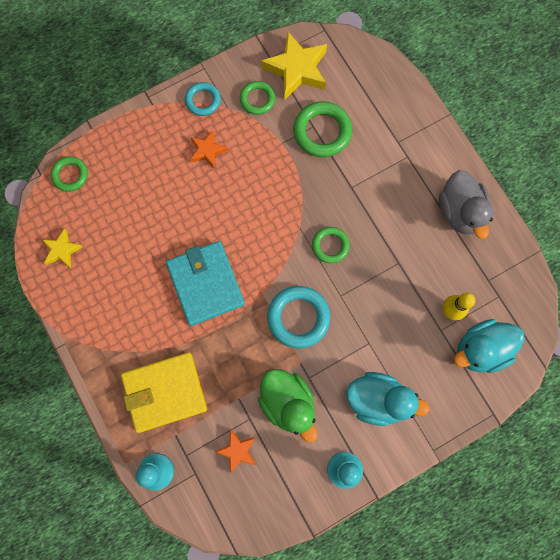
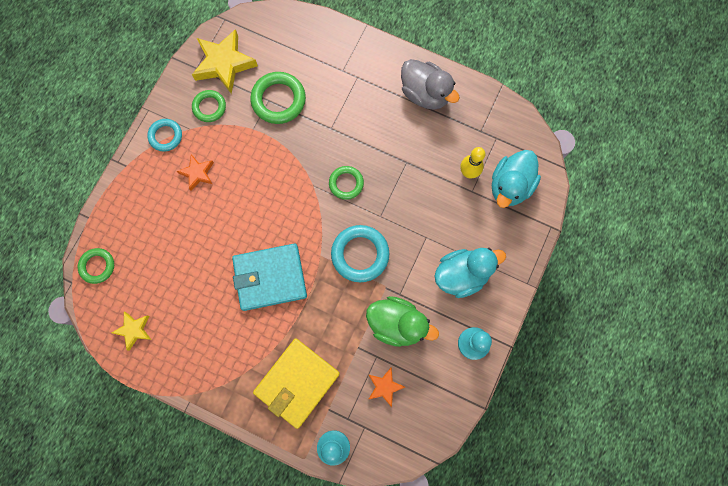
camera: 35 degrees left, 0 degrees up
turquoise wallet [166,241,245,326] -> turquoise wallet turned 45 degrees counterclockwise [232,243,307,311]

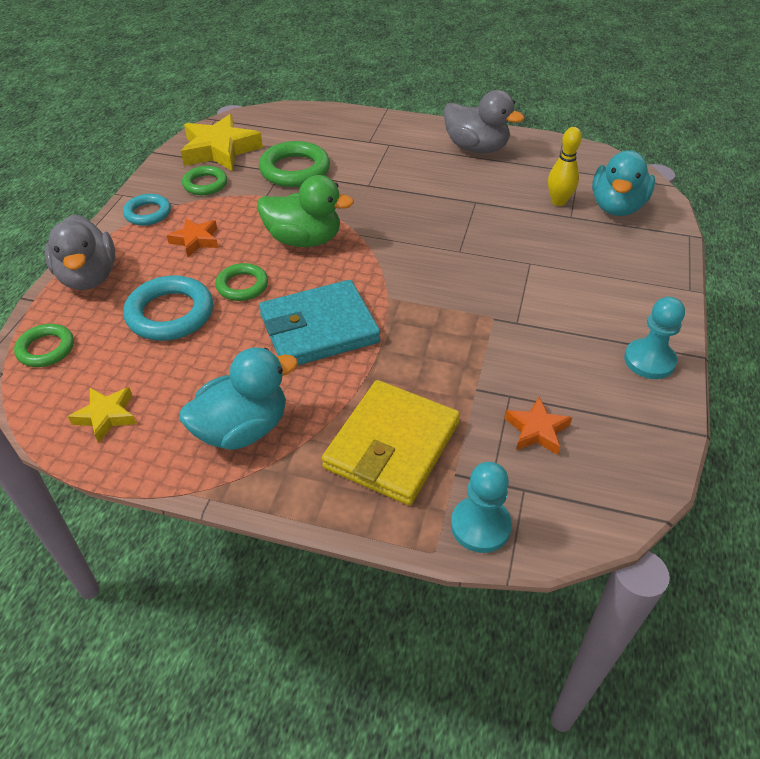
camera: 10 degrees left, 30 degrees down
green ring [329,166,364,200] -> green ring moved to [215,263,268,301]
turquoise ring [331,225,390,282] -> turquoise ring moved to [123,275,213,341]
green duck [366,296,439,347] -> green duck moved to [257,175,354,247]
turquoise duck [435,248,506,298] -> turquoise duck moved to [179,347,298,450]
none -> grey duck [45,214,115,290]

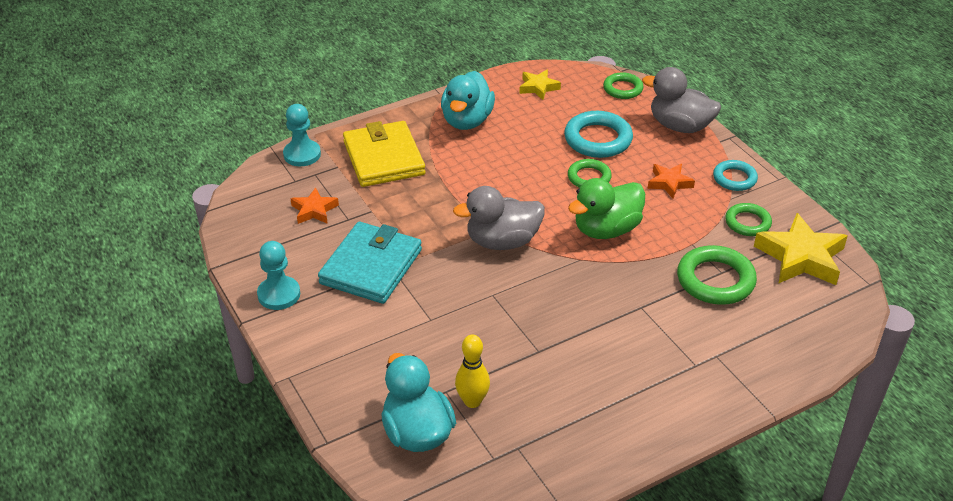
camera: 135 degrees right, 5 degrees down
turquoise wallet [259,280,380,366] -> turquoise wallet moved to [318,222,422,304]
grey duck [443,90,525,153] -> grey duck moved to [453,186,545,250]

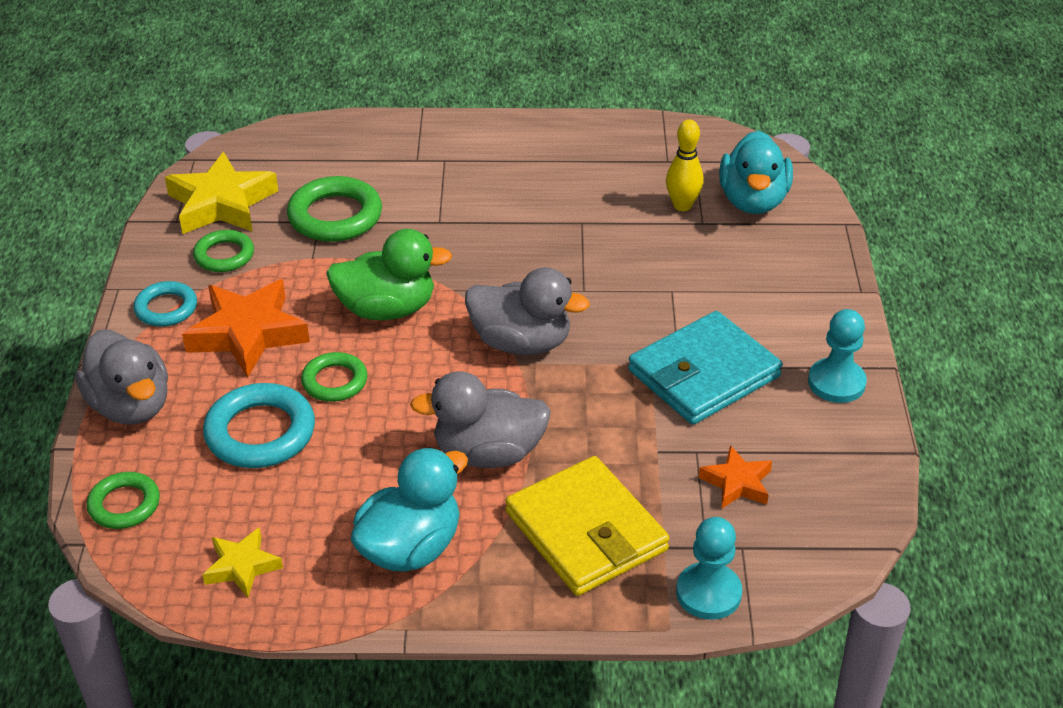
camera: 150 degrees left, 0 degrees up
yellow wallet [343,121,426,187] -> yellow wallet turned 45 degrees counterclockwise [505,456,670,596]
orange star [648,164,695,198] -> orange star [182,279,310,378], size x1.82
none -> grey duck [410,371,551,468]

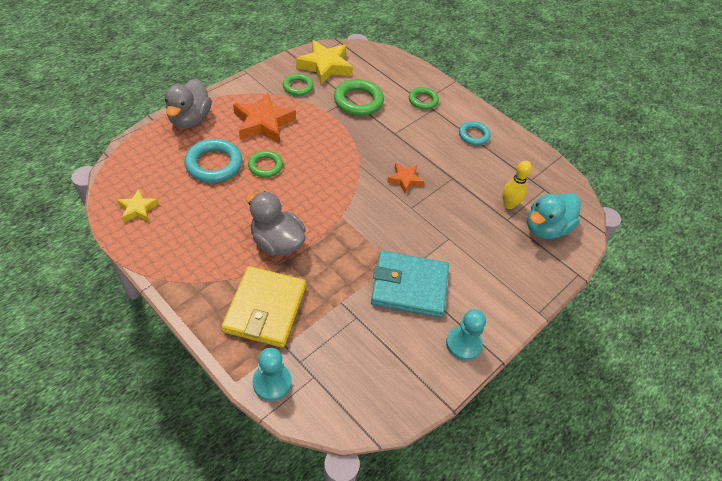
camera: 40 degrees right, 10 degrees up
green ring [87,472,160,529] -> green ring moved to [409,87,439,110]
turquoise ring [133,281,197,327] -> turquoise ring moved to [459,121,490,145]
green duck [326,229,452,320] -> none
turquoise duck [351,447,468,571] -> none
grey duck [465,267,590,355] -> none
orange star [699,445,772,508] -> orange star moved to [387,163,424,193]

